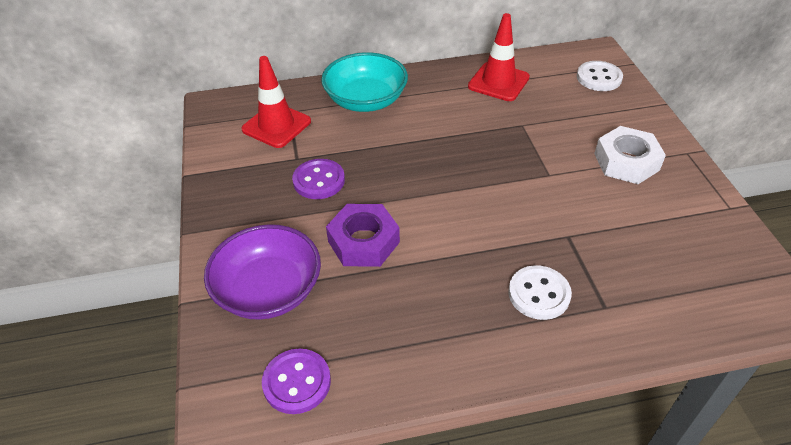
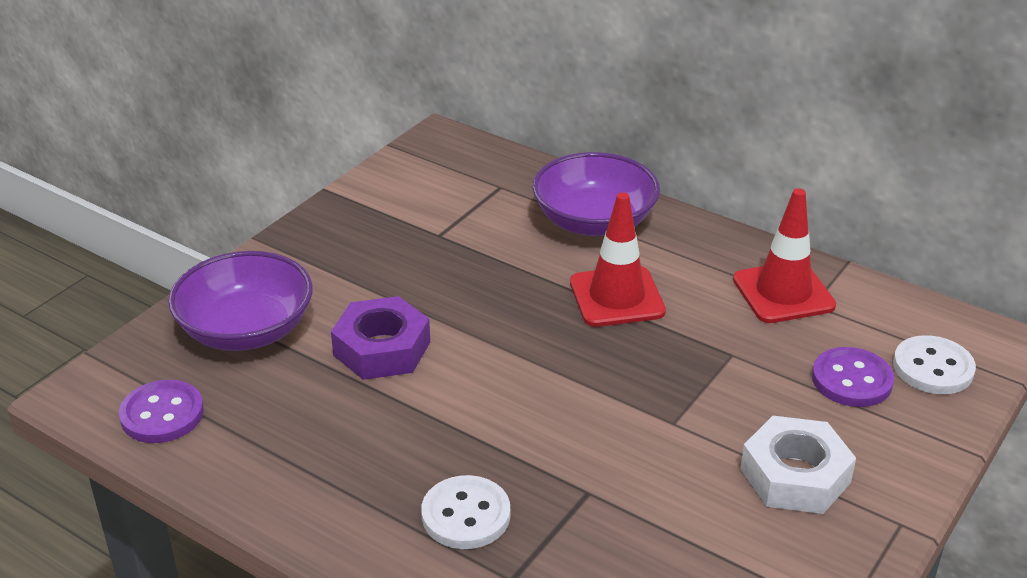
camera: 45 degrees right, 10 degrees down
red traffic cone [241,56,311,148] -> red traffic cone moved to [570,192,666,327]
purple button [292,159,345,199] -> purple button moved to [812,347,894,407]
turquoise bowl [321,52,408,112] -> purple bowl [532,152,660,236]

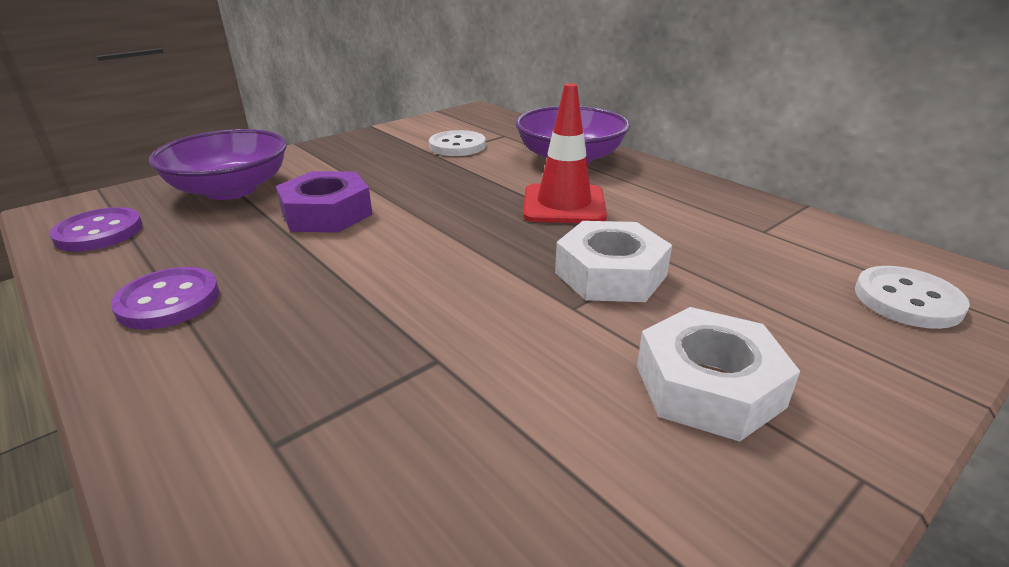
camera: 15 degrees right, 5 degrees down
white button [421,475,510,549] -> white button moved to [429,130,485,156]
red traffic cone [733,188,836,323] -> none
purple button [812,347,894,407] -> purple button moved to [111,267,219,330]
none -> white nut [555,221,672,302]

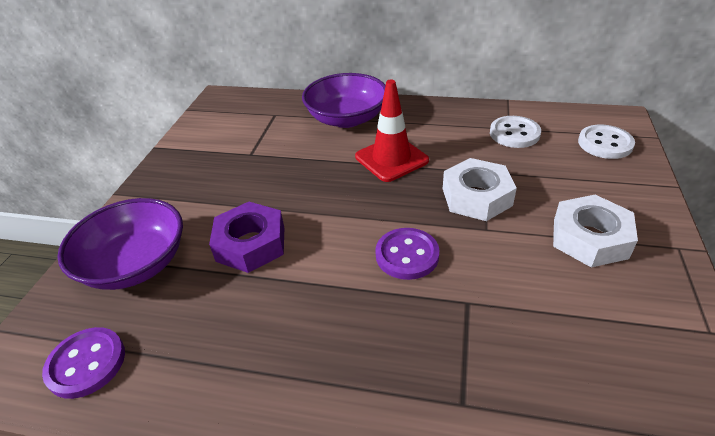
camera: 35 degrees left, 10 degrees up
purple button [111,267,219,330] -> purple button moved to [375,228,439,280]
white button [429,130,485,156] -> white button moved to [490,116,541,148]

